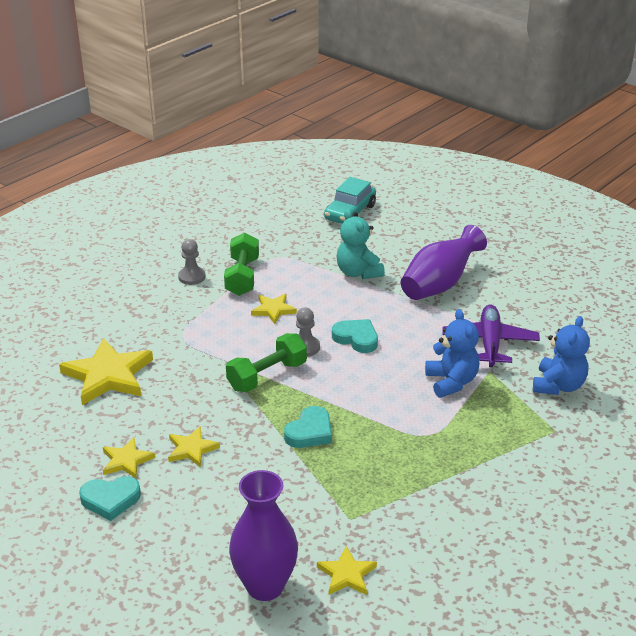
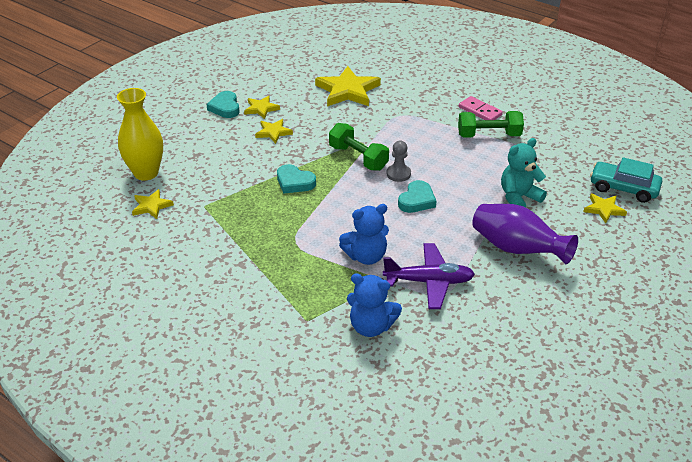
camera: 85 degrees right, 5 degrees up
grey pawn [178,239,206,285] -> pink domino [459,96,503,120]
purple vase [229,470,298,601] -> yellow vase [117,88,163,181]
yellow star [251,294,297,324] -> yellow star moved to [583,193,627,223]

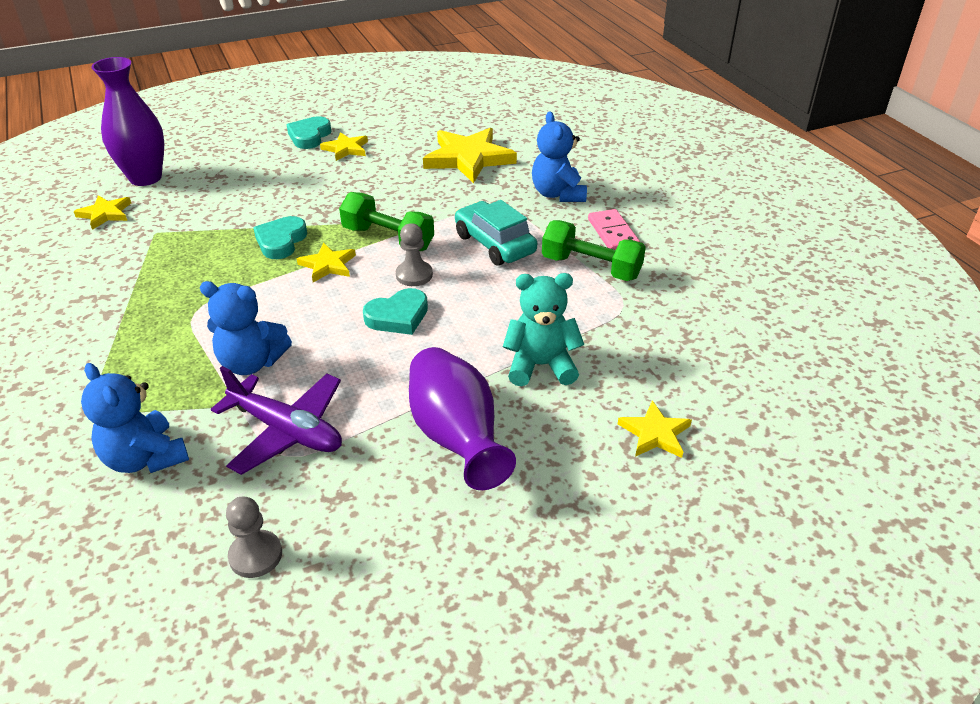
camera: 30 degrees right, 0 degrees up
yellow vase [117,88,163,181] -> purple vase [91,57,164,186]
yellow star [255,119,293,144] -> yellow star moved to [297,243,356,282]
turquoise heart [277,164,316,194] -> turquoise heart turned 45 degrees clockwise [253,216,307,259]
green dumbbell [329,123,389,171] -> green dumbbell turned 45 degrees counterclockwise [339,192,434,251]
turquoise car [590,157,662,203] -> turquoise car moved to [455,200,537,266]
none -> grey pawn [226,496,282,578]
none -> blue teddy bear [532,111,587,202]

